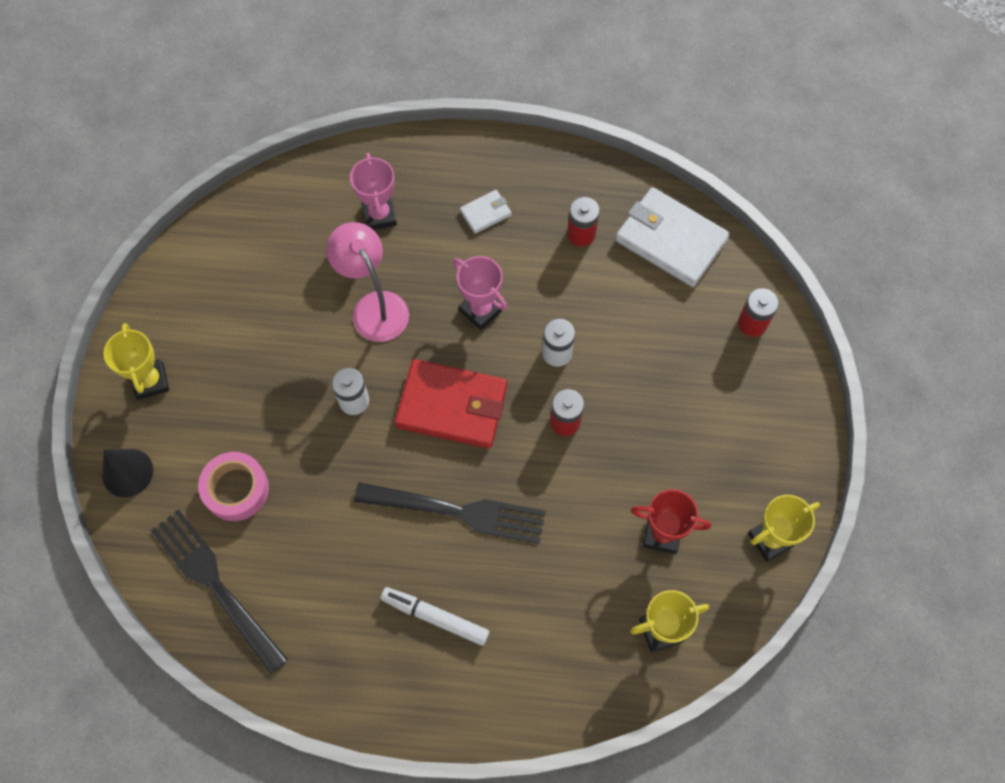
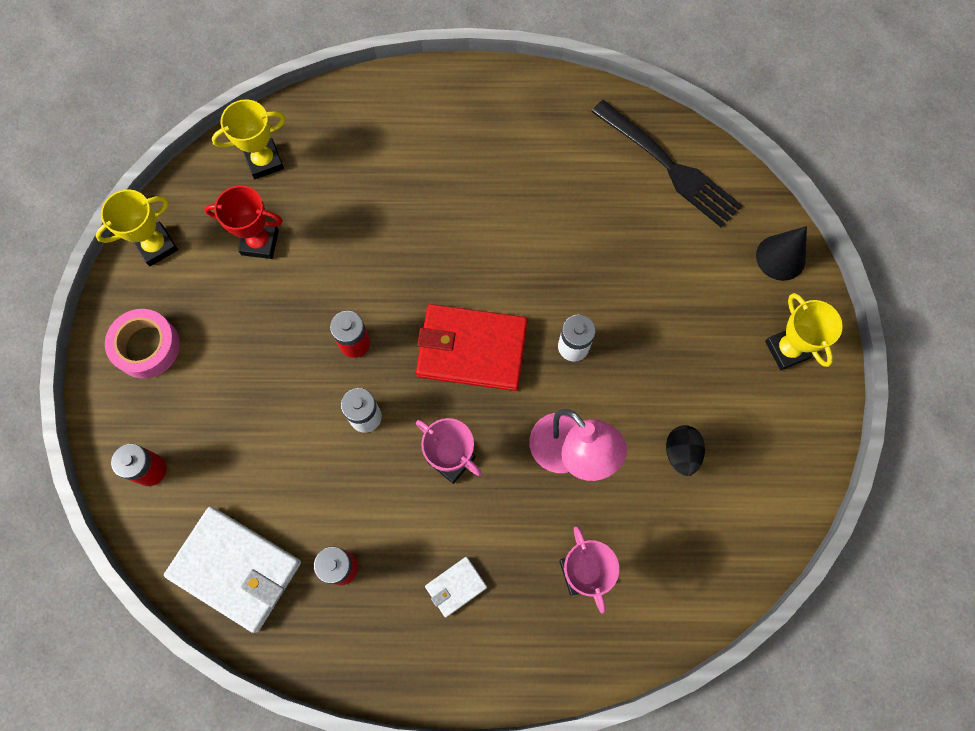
camera: 175 degrees right, 5 degrees up
pink tape [198,452,269,521] -> pink tape moved to [105,309,180,378]
black fork [354,482,546,544] -> none
white marker [381,587,489,646] -> none
none -> black egg [666,425,705,476]

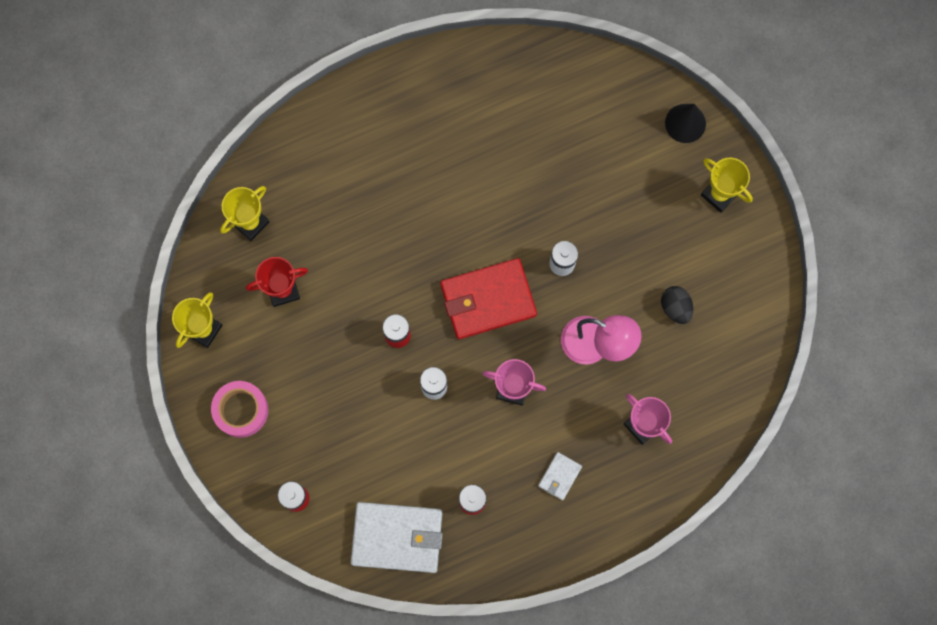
camera: 25 degrees left, 5 degrees up
black fork [591,100,743,228] -> none

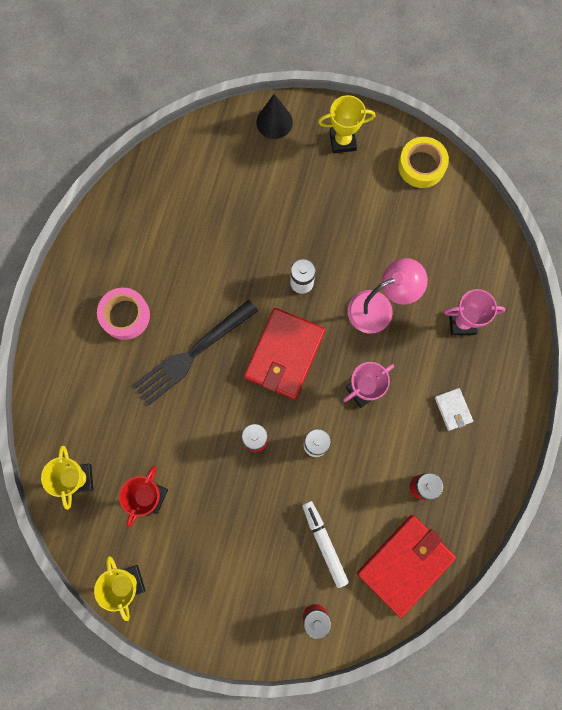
camera: 50 degrees left, 0 degrees up
pink tape [211,381,268,438] -> pink tape moved to [97,288,150,340]
white wallet [351,502,443,573] -> red wallet [357,515,456,618]
black egg [661,286,693,324] -> none
none -> black fork [132,299,258,405]
none -> white marker [302,501,349,588]
none -> yellow tape [398,137,449,188]

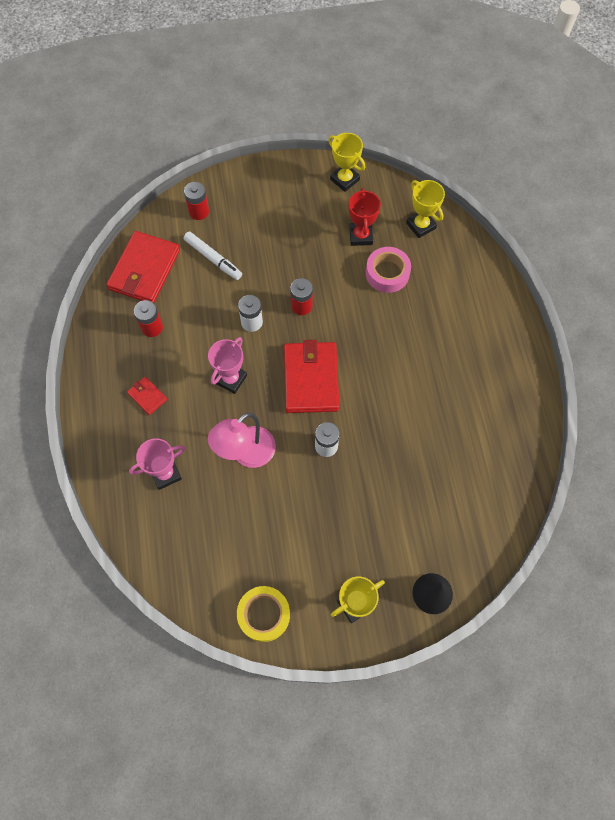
camera: 155 degrees right, 10 degrees down
pink tape [97,288,150,340] -> pink tape moved to [366,247,411,293]
black fork [132,299,258,405] -> none
white wallet [435,388,473,431] -> red wallet [127,377,167,415]

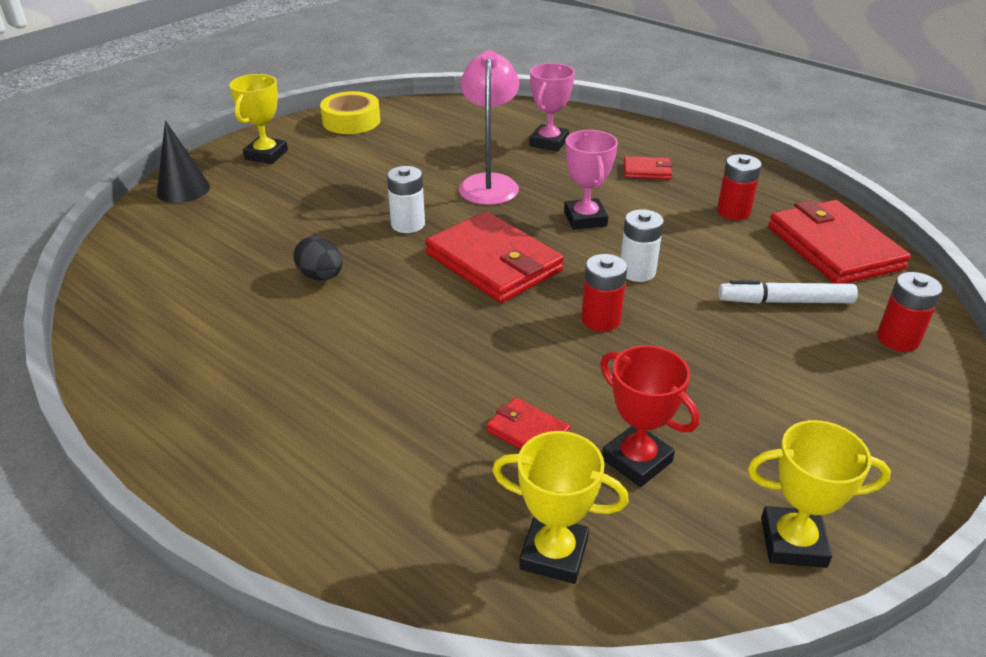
camera: 140 degrees right, 30 degrees down
pink tape [366,247,411,293] -> red wallet [486,397,570,450]
none -> black egg [294,236,342,280]

